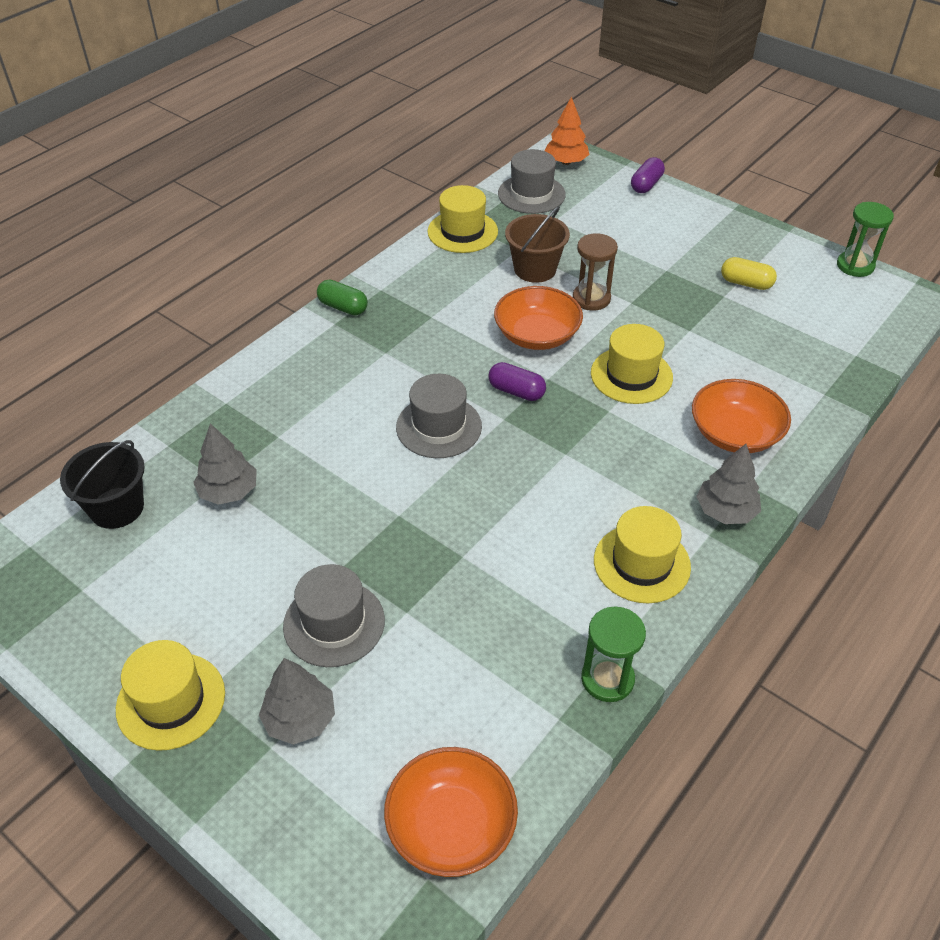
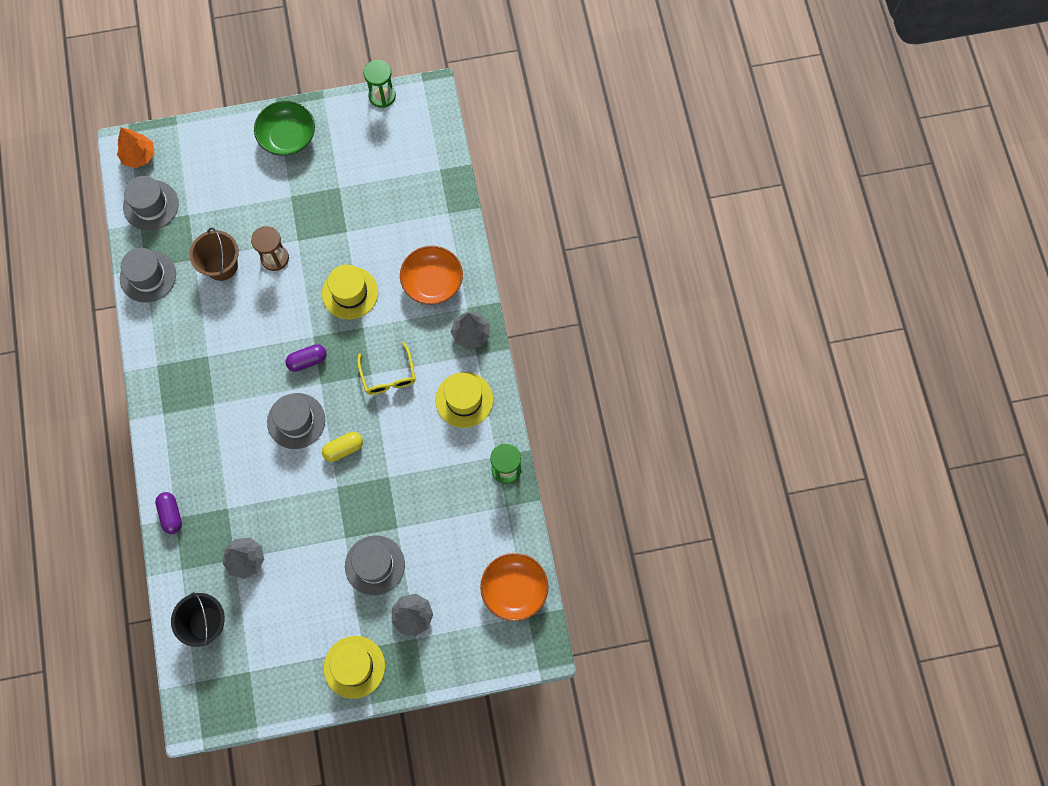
camera: 50 degrees left, 25 degrees up
green capsule [317,279,368,315] -> none
yellow hat [427,185,498,253] -> grey hat [120,248,176,303]
orange bowl [494,286,583,350] -> none
purple capsule [631,157,665,193] -> purple capsule moved to [155,492,182,534]
yellow capsule [721,257,777,290] -> yellow capsule moved to [322,432,363,462]
none -> green bowl [254,101,315,156]
none -> yellow glasses [357,342,416,395]

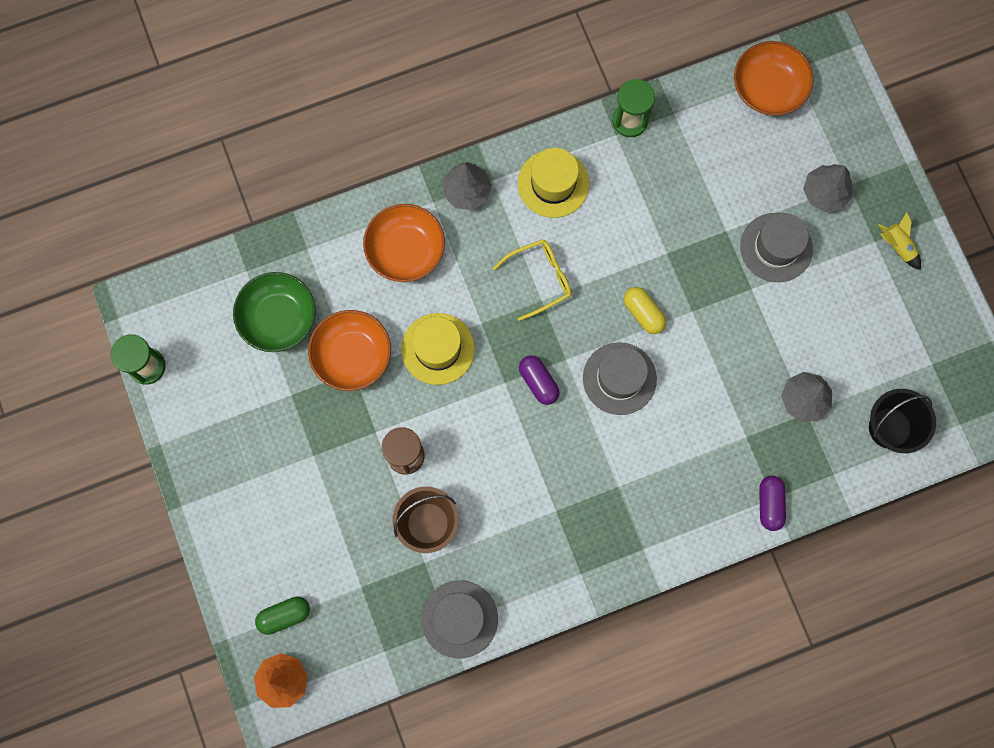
camera: 100 degrees left, 5 degrees up
grey hat [123,176,179,231] -> none
purple capsule [155,492,182,534] -> purple capsule turned 60 degrees counterclockwise [759,476,786,531]
green bowl [254,101,315,156] -> green bowl moved to [233,272,316,352]
yellow hat [324,636,385,699] -> yellow rocket [878,212,921,270]
none -> green capsule [255,597,310,635]
none -> orange bowl [308,310,391,391]

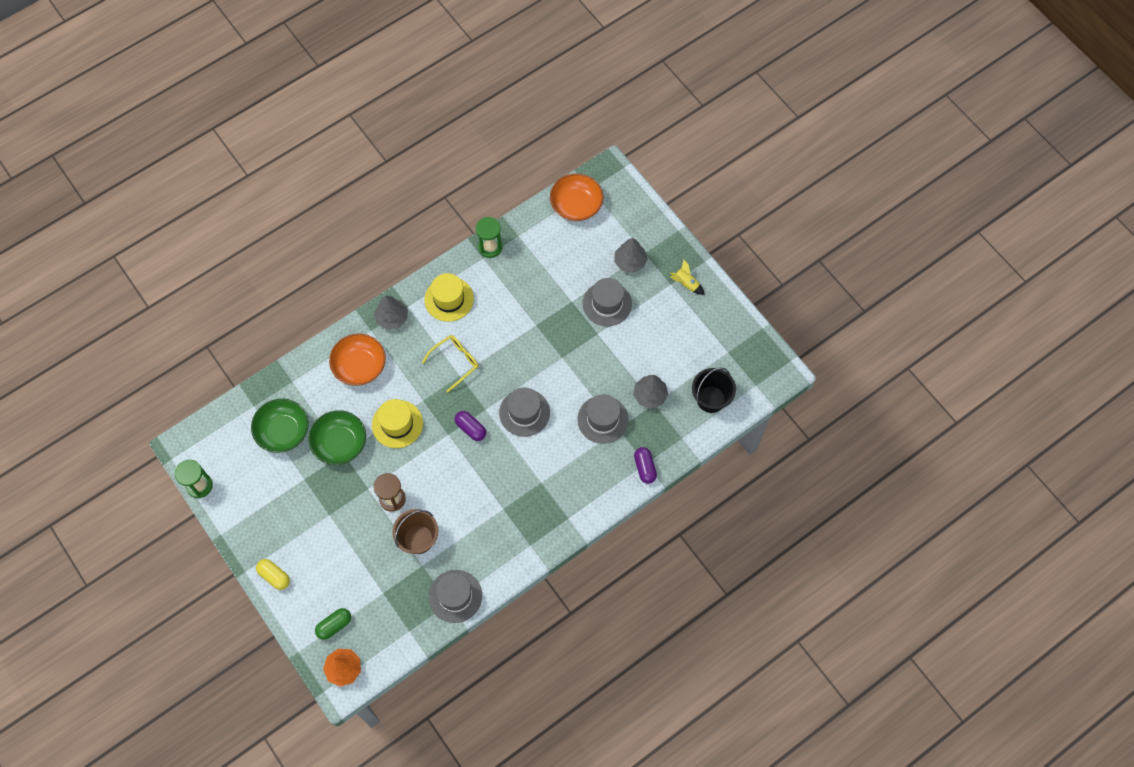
camera: 15 degrees left, 10 degrees down
orange bowl [308,310,391,391] -> green bowl [308,410,366,465]
yellow capsule [624,287,666,334] -> yellow capsule moved to [256,559,290,590]
none -> grey hat [577,394,629,444]

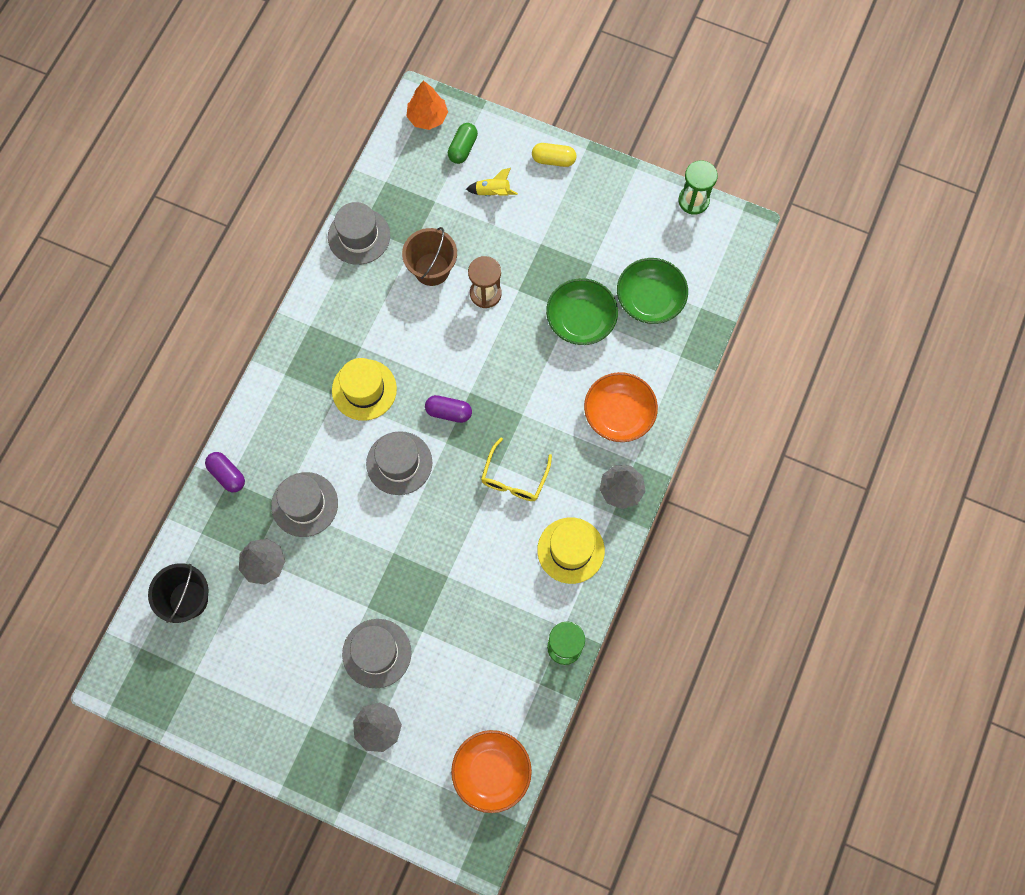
camera: 150 degrees right, 5 degrees up
yellow hat [372,399,423,448] -> yellow hat moved to [332,358,397,421]
yellow rocket [670,260,705,295] -> yellow rocket moved to [466,168,518,196]

